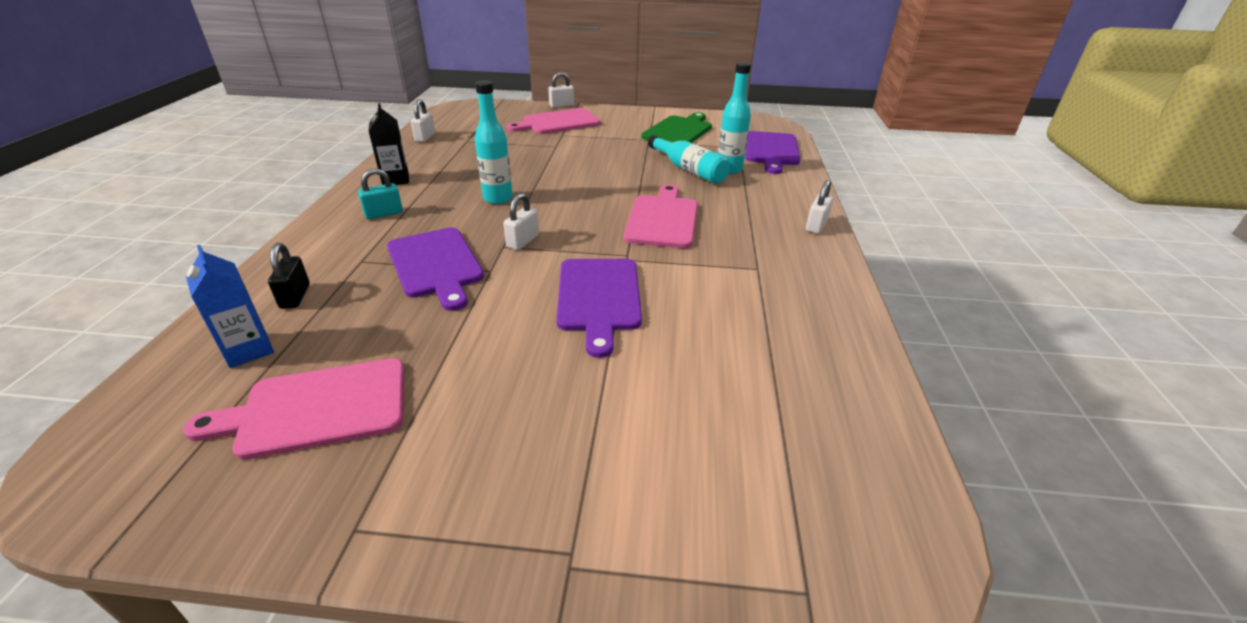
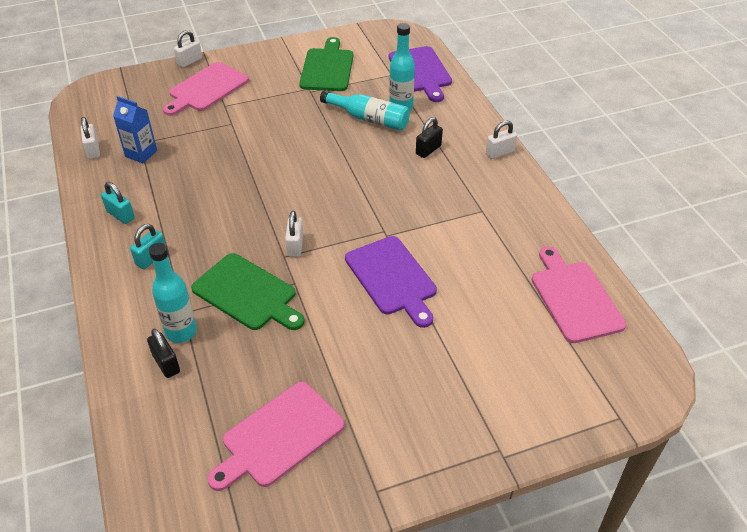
camera: 25 degrees left, 10 degrees up
blue carton [186,245,274,368] -> blue carton moved to [113,96,157,163]
black carton [369,103,409,185] -> turquoise padlock [101,182,135,224]
purple cutting board [387,227,484,311] -> green cutting board [191,253,305,330]
turquoise bottle [475,80,513,204] -> turquoise bottle moved to [149,243,197,343]
pink cutting board [624,184,698,248] -> pink cutting board moved to [532,246,626,343]
white padlock [806,180,833,234] -> white padlock turned 60 degrees clockwise [486,120,517,159]
none -> black padlock [416,117,443,158]

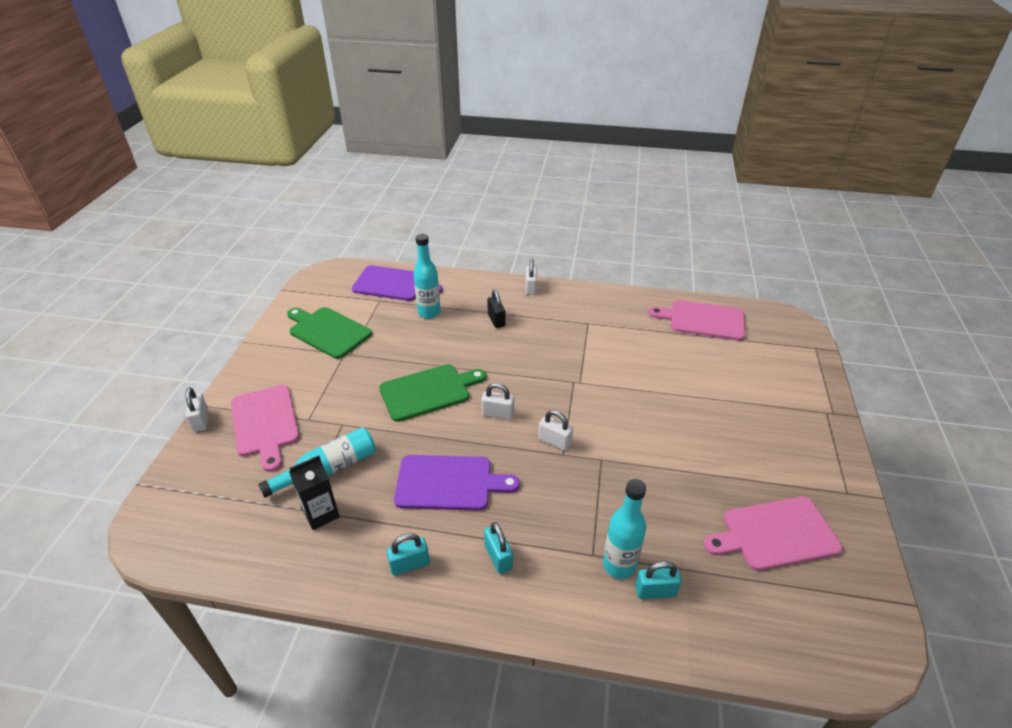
camera: 60 degrees left, 5 degrees down
white padlock [81,117,100,159] -> white padlock moved to [481,383,514,420]
blue carton [113,96,157,163] -> black carton [289,455,340,530]
black padlock [147,329,180,378] -> turquoise padlock [635,561,682,599]
green cutting board [191,253,305,330] -> green cutting board moved to [379,364,486,422]
pink cutting board [207,382,345,491] -> pink cutting board turned 90 degrees clockwise [704,497,842,571]
turquoise bottle [320,90,410,131] -> turquoise bottle moved to [258,427,376,498]
purple cutting board [345,236,437,328] -> purple cutting board moved to [394,455,520,511]

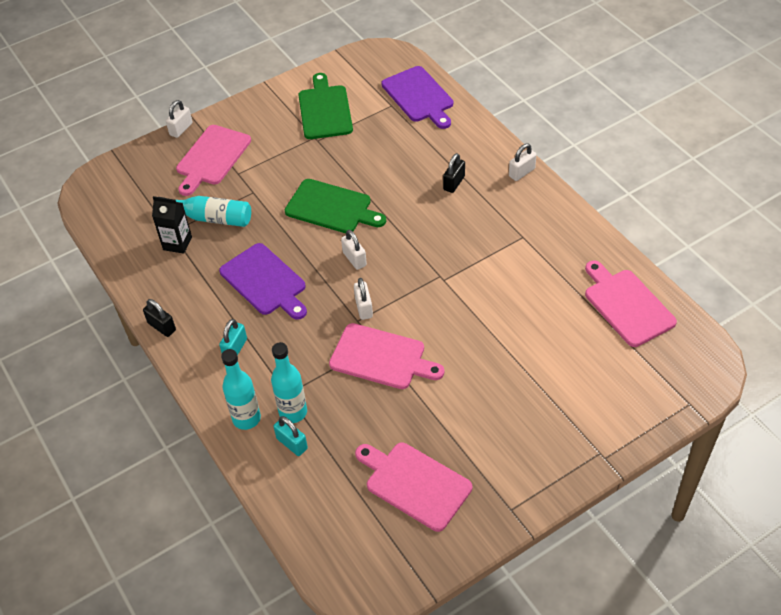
camera: 50 degrees right, 10 degrees up
turquoise padlock [386,533,430,576] -> none
turquoise bottle [413,234,441,319] -> turquoise bottle moved to [221,349,261,430]
none -> black padlock [143,299,176,337]
none -> pink cutting board [329,323,444,389]

